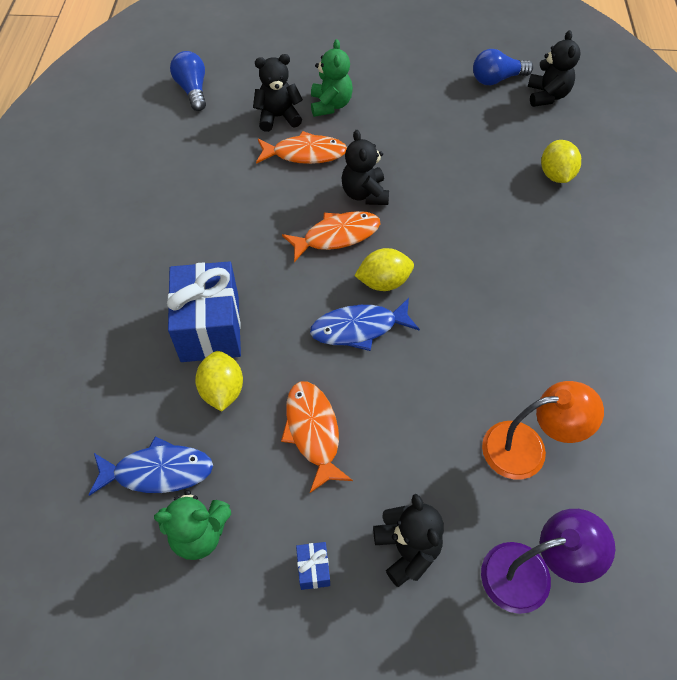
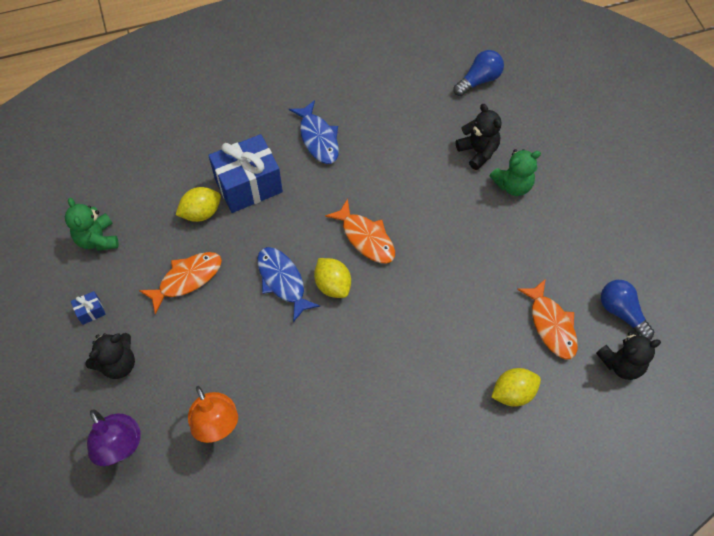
camera: 70 degrees right, 5 degrees up
blue fish [89,436,213,496] -> blue fish moved to [289,100,339,164]
orange fish [256,131,347,164] -> orange fish moved to [517,279,578,359]
black teddy bear [342,130,389,205] -> none

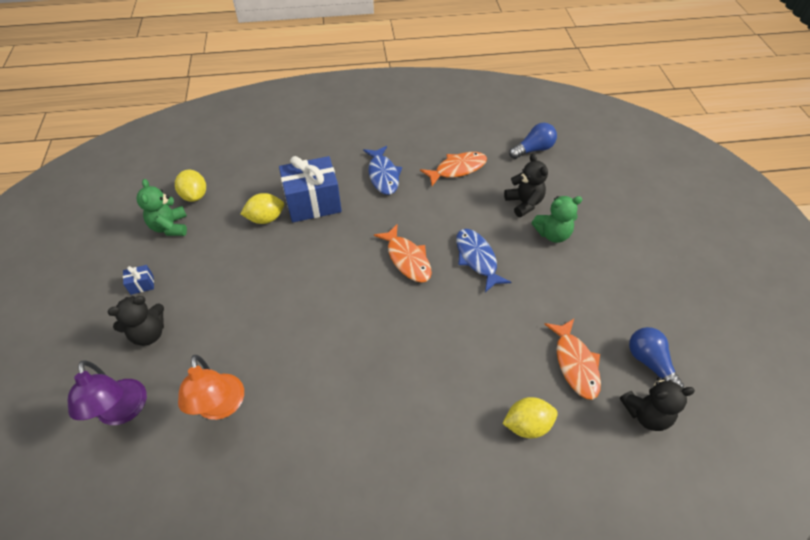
camera: 10 degrees right, 10 degrees down
orange fish [139,252,222,314] -> orange fish moved to [420,152,487,186]
blue fish [257,247,321,322] -> blue fish moved to [456,229,511,292]
yellow lemon [314,258,351,298] -> yellow lemon moved to [175,170,206,202]

